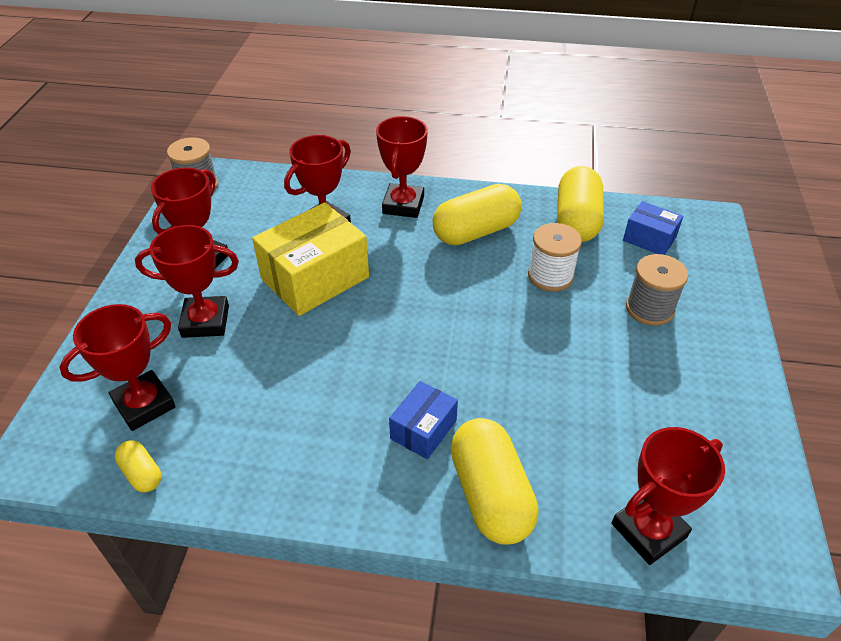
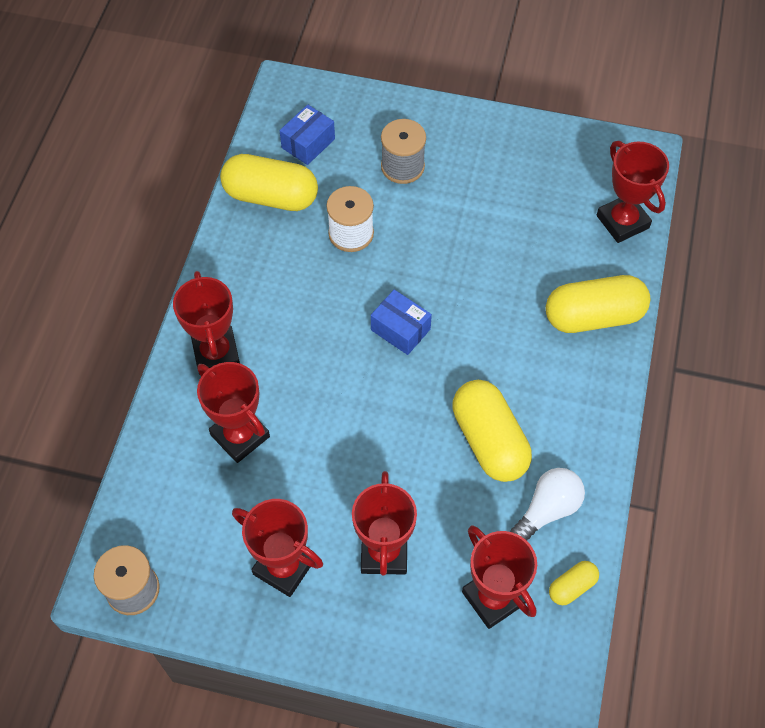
camera: 85 degrees left, 15 degrees up
yellow box [252,202,369,316] -> none
red trophy [376,116,428,218] -> red trophy turned 60 degrees clockwise [173,271,240,375]
blue box [389,381,458,459] -> blue box moved to [371,290,432,355]
yellow capsule [432,184,522,245] -> yellow capsule moved to [452,380,532,482]
none -> white light bulb [510,468,585,541]

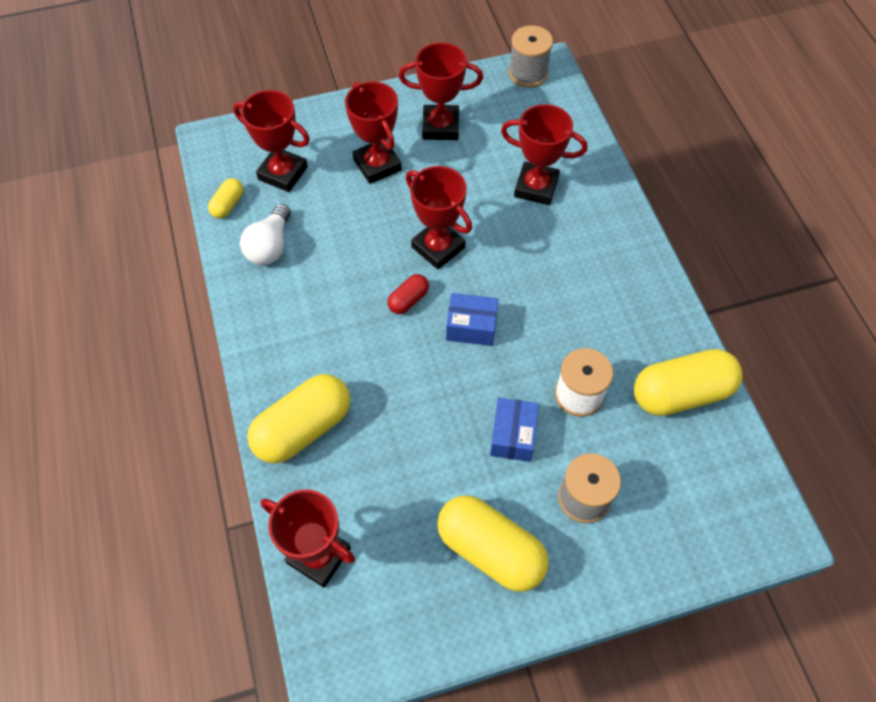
camera: 150 degrees right, 0 degrees up
red trophy [173,271,240,375] -> red trophy moved to [406,166,472,269]
blue box [280,104,335,165] -> blue box moved to [490,398,539,462]
yellow capsule [452,380,532,482] -> yellow capsule moved to [437,495,549,592]
none -> red capsule [387,274,429,314]

